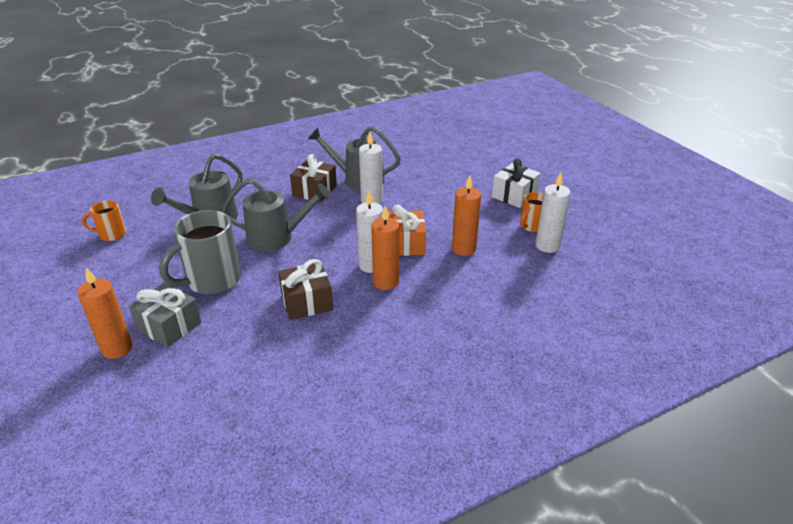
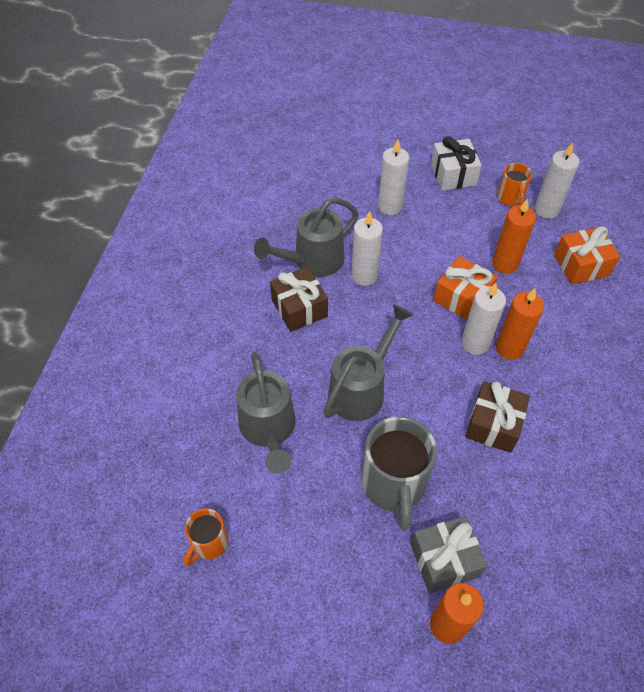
camera: 50 degrees left, 20 degrees up
none -> white candle [378,140,409,215]
none -> orange gift [554,226,620,284]

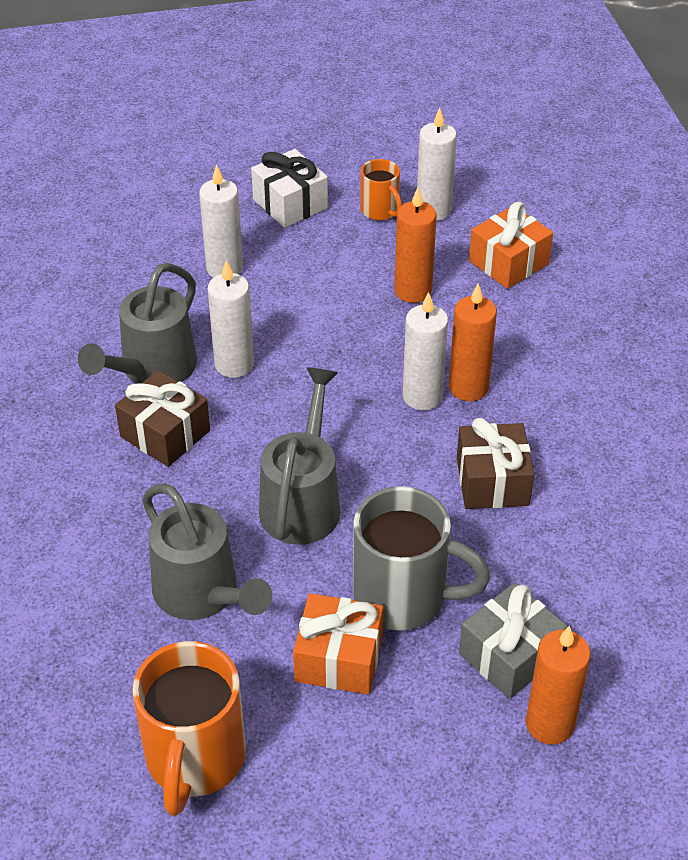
camera: 25 degrees left, 10 degrees down
orange mug [184,508,229,566] -> orange mug [132,641,246,816], size x1.86
grey mug [362,416,437,531] -> grey mug turned 45 degrees counterclockwise [353,486,490,631]
orange gift [433,256,497,320] -> orange gift moved to [293,593,384,694]

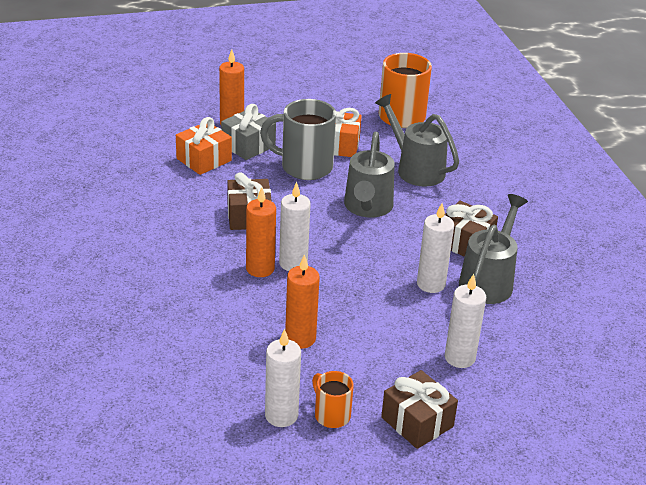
camera: 175 degrees right, 10 degrees down
white gift [251,149,328,228] -> brown gift [381,370,458,449]
orange gift [469,202,553,289] -> orange gift moved to [176,117,232,175]

